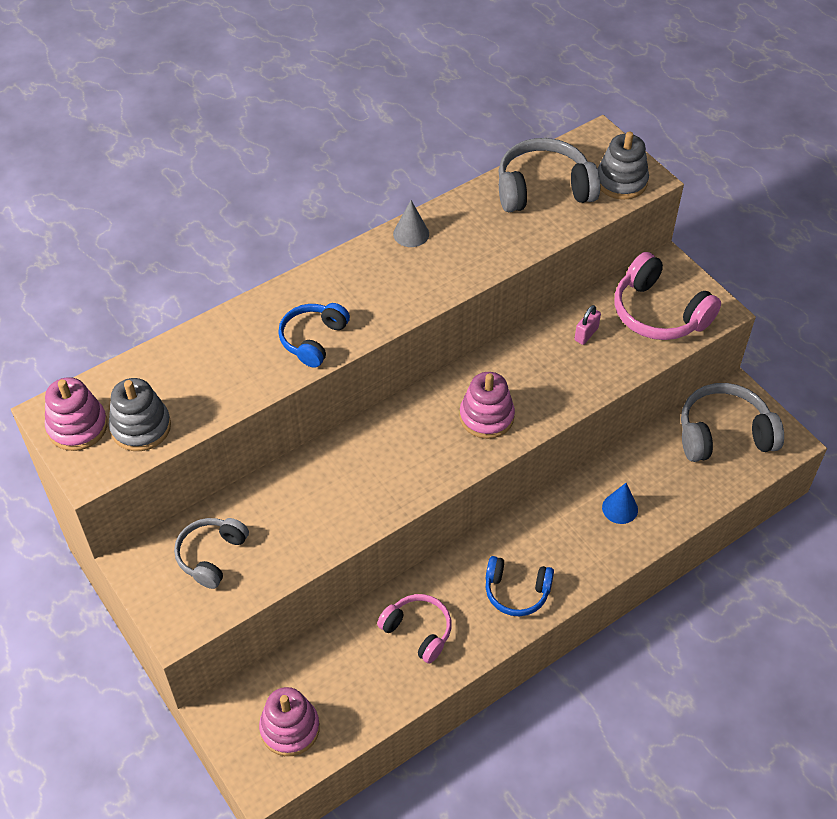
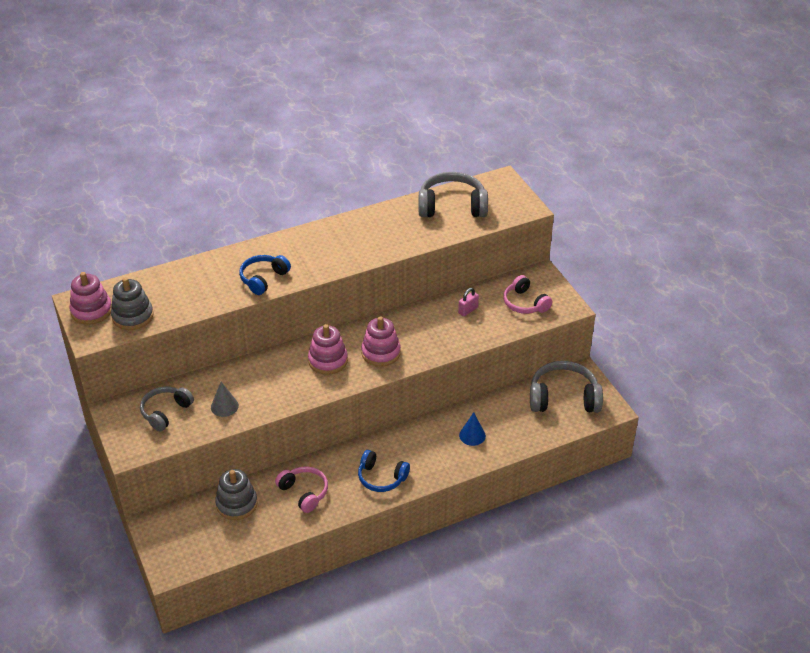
camera: 10 degrees right, 10 degrees down
pink stacking toy [259,687,320,756] -> pink stacking toy moved to [308,324,348,375]
grey cone [393,200,429,247] -> grey cone moved to [211,382,239,417]
grey stacking toy [598,132,649,200] -> grey stacking toy moved to [215,469,258,520]
pink headphones [614,252,721,340] -> pink headphones [503,275,552,314], size x0.64

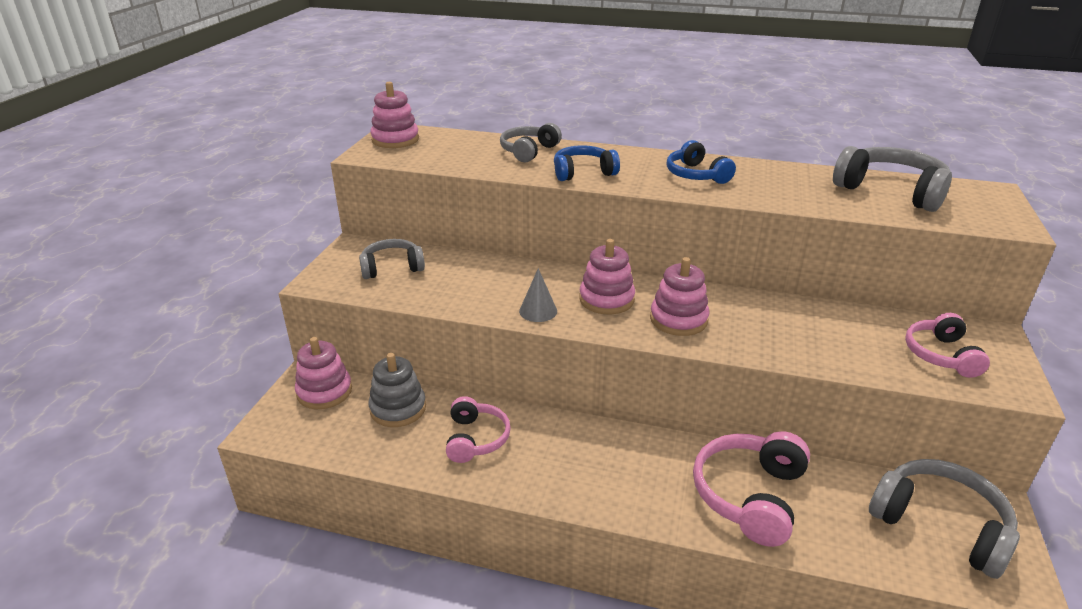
camera: 40 degrees right, 10 degrees down
grey stacking toy [111,277,154,330] -> none
grey cone [211,382,239,417] -> grey cone moved to [519,268,557,322]
blue headphones [358,450,410,492] -> blue headphones moved to [667,140,736,184]
pink padlock [458,288,479,317] -> none
blue cone [459,412,486,446] -> pink headphones [693,431,810,547]
none -> pink stacking toy [295,337,352,409]
none -> grey headphones [500,123,562,162]

